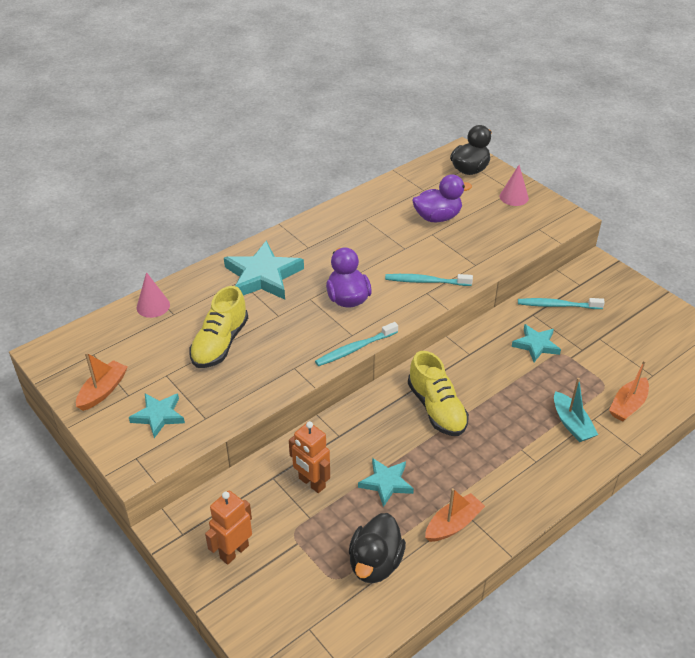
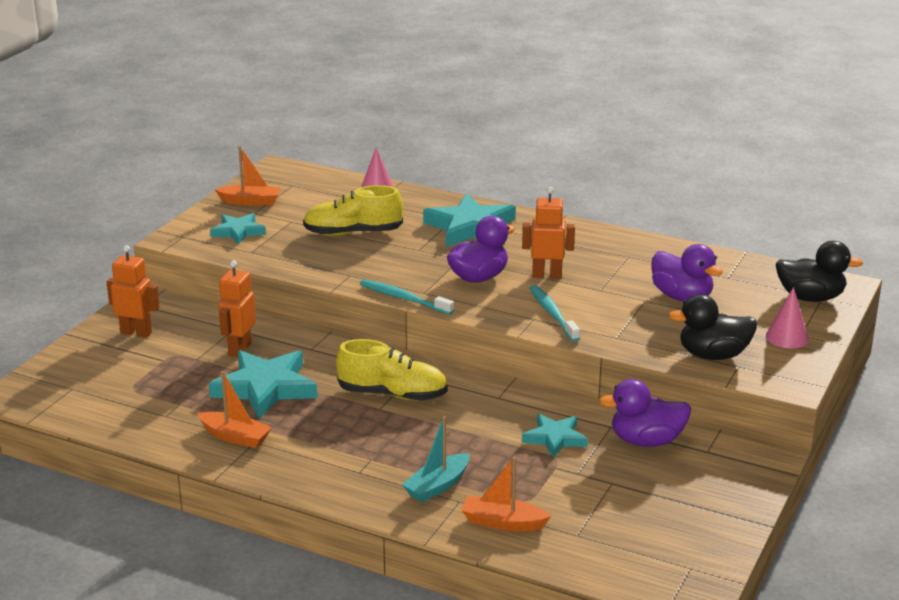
camera: 65 degrees right, 15 degrees down
black duck [349,513,406,583] -> black duck moved to [669,294,757,360]
turquoise star [358,458,414,507] -> turquoise star [209,350,317,419], size x1.72
yellow shoe [408,351,469,436] -> yellow shoe turned 120 degrees counterclockwise [336,339,448,401]
turquoise toothbrush [518,298,605,309] -> purple duck [599,379,691,447]
none -> orange robot [522,187,575,278]

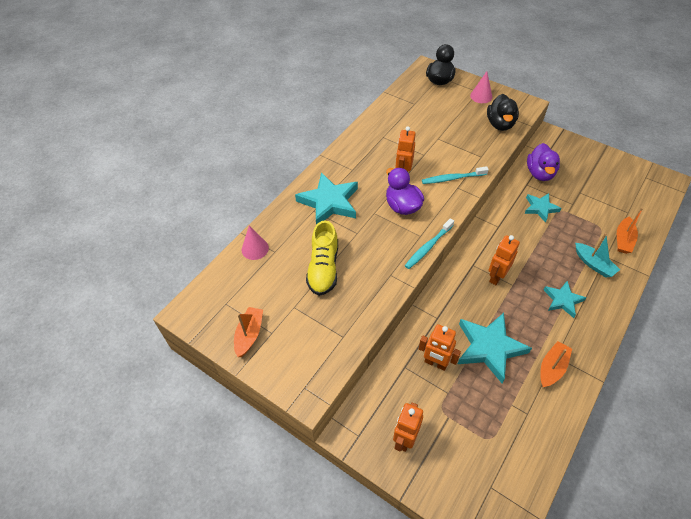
camera: 80 degrees left, 25 degrees up
turquoise star [210,213,266,245] -> turquoise star moved to [543,281,586,318]
yellow shoe [336,339,448,401] -> orange robot [489,235,520,285]
purple duck [651,244,723,302] -> none

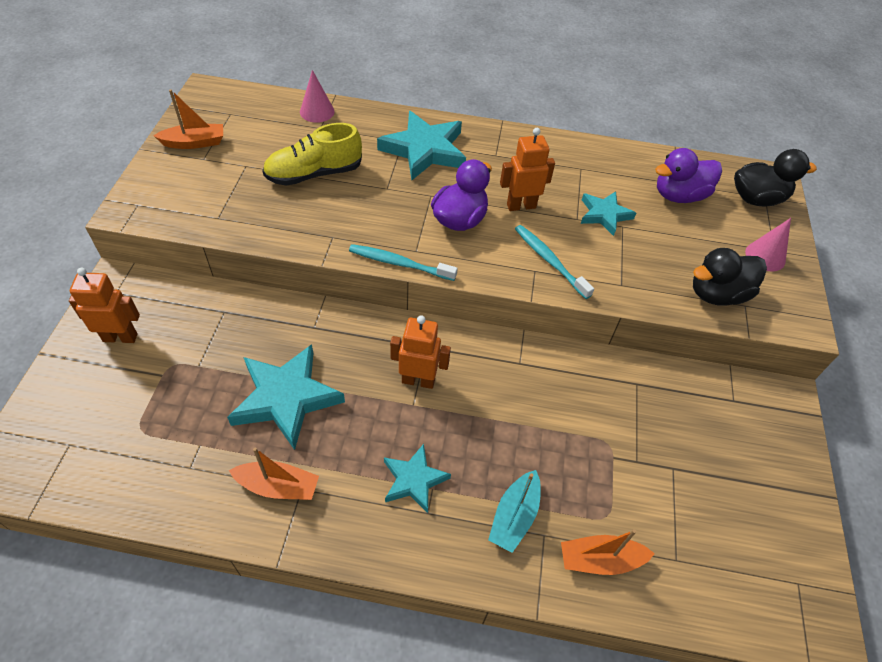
camera: 60 degrees right, 0 degrees up
orange robot [419,324,461,371] -> none
turquoise star [524,193,562,223] -> turquoise star moved to [581,191,636,236]
purple duck [527,143,560,181] -> purple duck moved to [655,148,722,203]

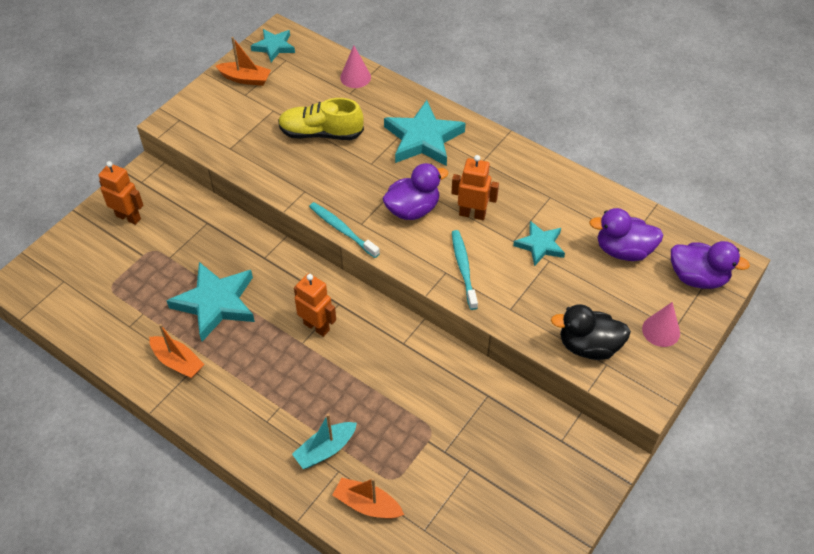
camera: 30 degrees right, 0 degrees up
turquoise star [384,444,451,513] -> turquoise star moved to [251,29,295,62]
black duck [734,149,817,207] -> purple duck [671,241,750,289]

